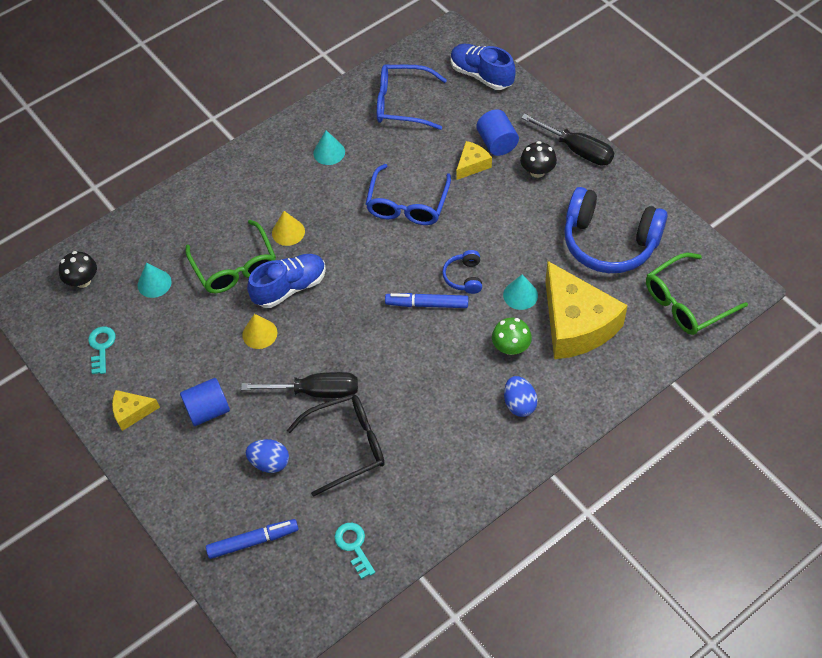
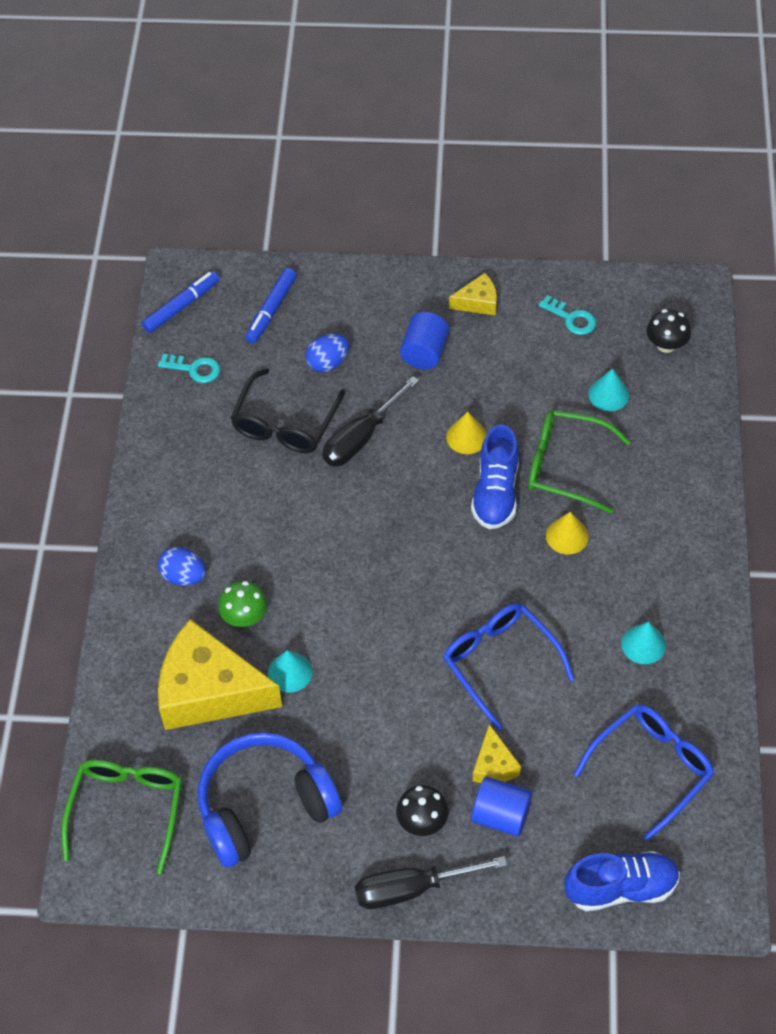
camera: 130 degrees right, 0 degrees up
yellow cheese [112,390,160,431] -> yellow cheese turned 45 degrees clockwise [449,273,497,316]
blue marker [385,293,468,308] -> blue marker moved to [142,271,219,333]
blue headphones [442,250,482,294] -> none

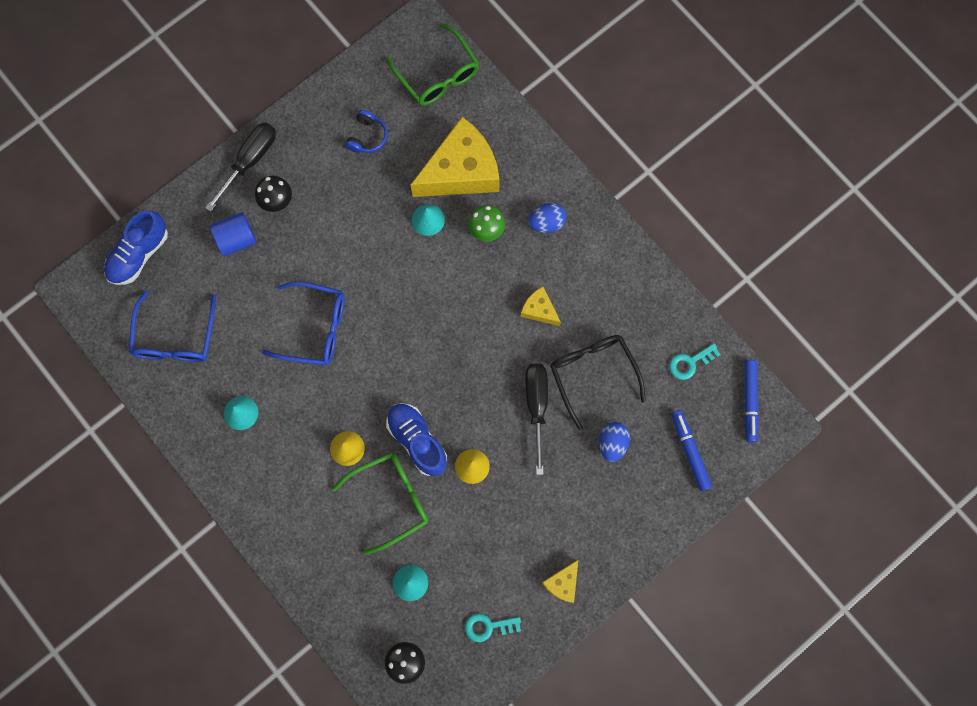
camera: 135 degrees right, 20 degrees up
blue headphones [198,732,342,868] -> blue headphones [345,110,388,153], size x0.44
blue cylinder [400,312,449,369] -> none
yellow cheese [473,724,521,783] -> yellow cheese moved to [520,287,561,326]

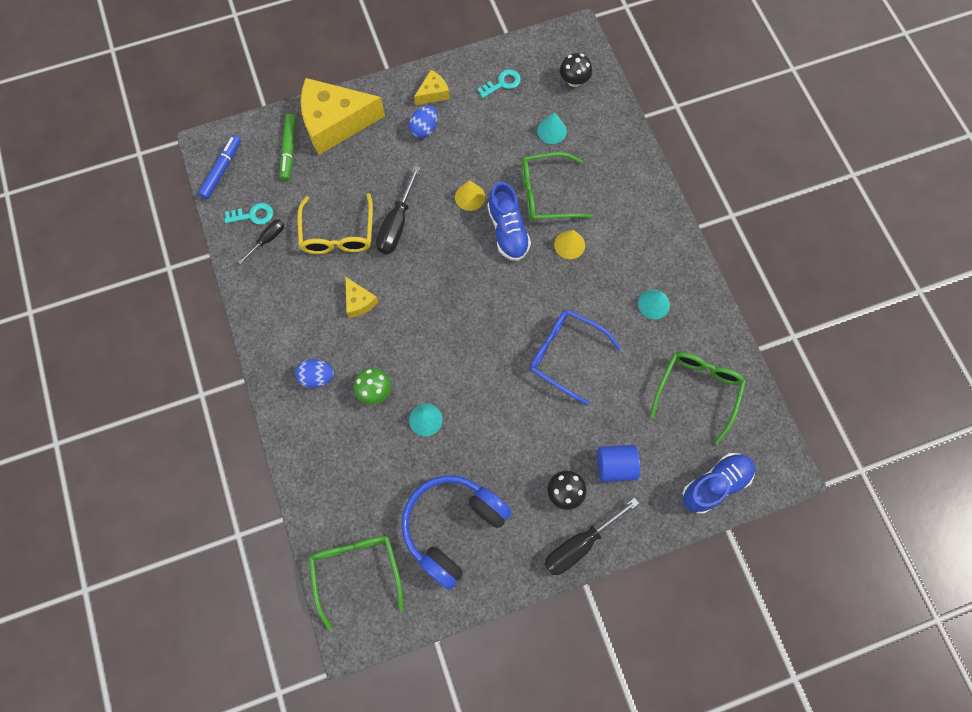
camera: 160 degrees left, 5 degrees down
blue glasses [129,290,216,362] -> green glasses [650,352,746,445]
blue headphones [345,110,388,153] -> blue headphones [401,475,512,590], size x2.25
yellow cheese [411,117,500,197] -> yellow cheese moved to [301,78,385,155]
turquoise key [465,613,521,642] -> turquoise key turned 45 degrees counterclockwise [477,69,521,98]
black glasses [550,335,646,430] -> yellow glasses [297,193,373,254]
blue egg [599,422,630,462] -> blue egg moved to [409,106,438,138]
blue marker [672,410,712,491] -> green marker [280,114,296,181]
none -> black screwdriver [238,219,284,265]

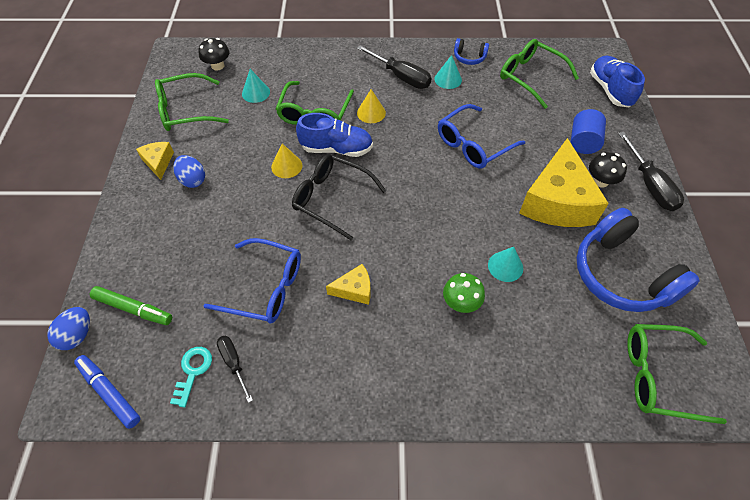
camera: 70 degrees left, 15 degrees down
blue egg [295,359,334,388] -> blue egg moved to [47,307,90,350]
yellow glasses [297,193,373,254] -> blue glasses [204,238,301,324]
yellow cheese [301,78,385,155] -> yellow cheese moved to [519,138,609,227]
black screwdriver [376,166,420,254] -> black screwdriver moved to [357,45,432,89]
turquoise key [477,69,521,98] -> green glasses [155,73,229,131]
none -> black glasses [292,154,386,241]
none -> blue headphones [454,38,489,65]

